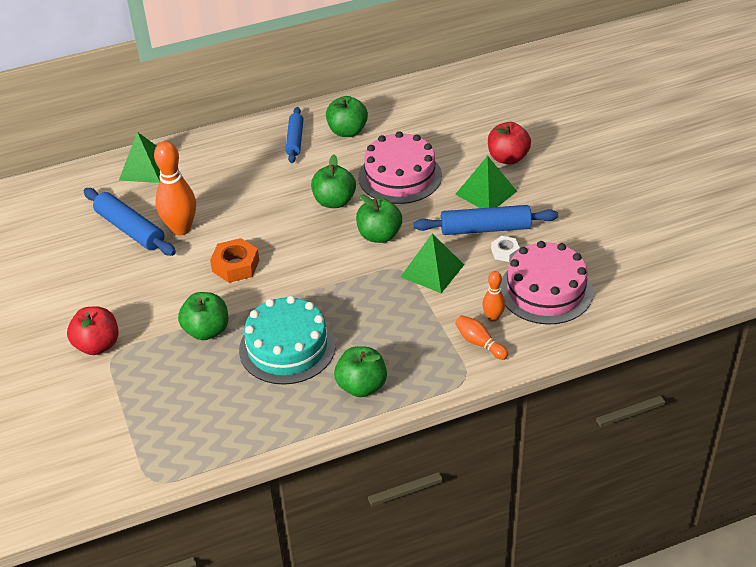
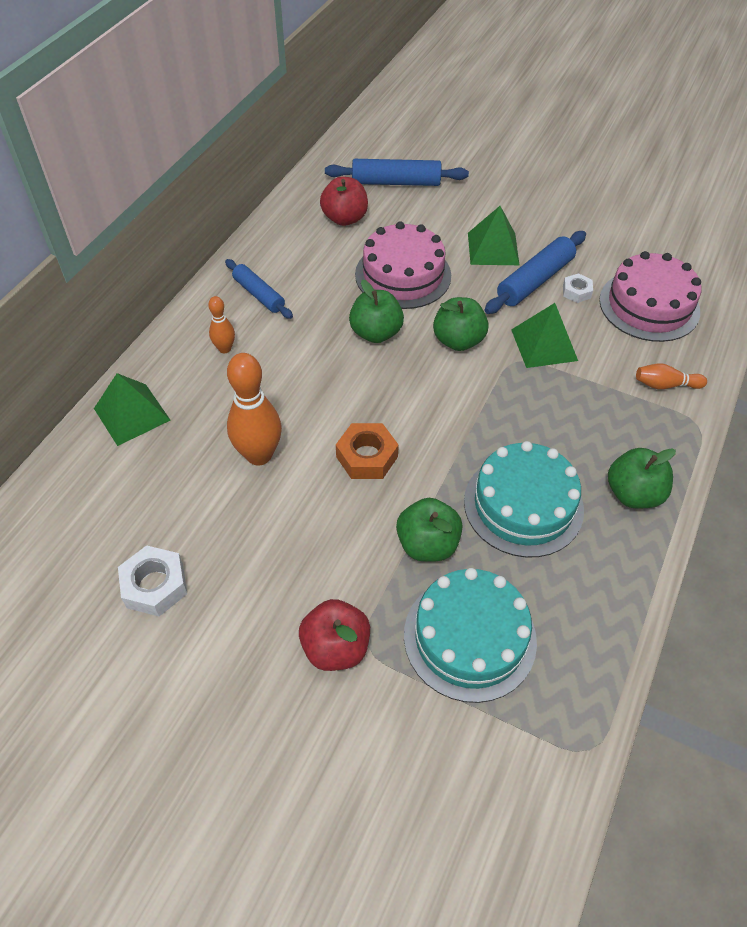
camera: 45 degrees left, 10 degrees up
blue rolling pin [84,188,176,256] -> blue rolling pin moved to [325,159,469,186]
green apple [326,96,368,137] -> none
orange bowling pin [482,271,505,322] -> orange bowling pin moved to [208,296,235,353]
red apple [488,122,531,165] -> red apple moved to [320,177,368,226]
none -> white nut [118,545,187,616]
none -> turquoise cake [404,568,537,703]

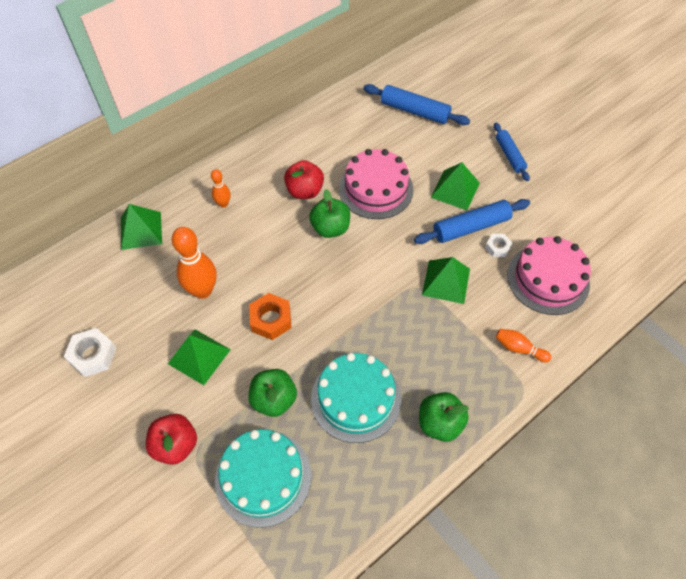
camera: 25 degrees right, 5 degrees up
blue rolling pin [225,259,293,319] -> blue rolling pin moved to [494,123,530,181]
red apple [320,177,368,226] -> red apple moved to [284,160,324,199]
green apple [433,297,489,351] -> none
none -> green pyramid [168,329,231,385]

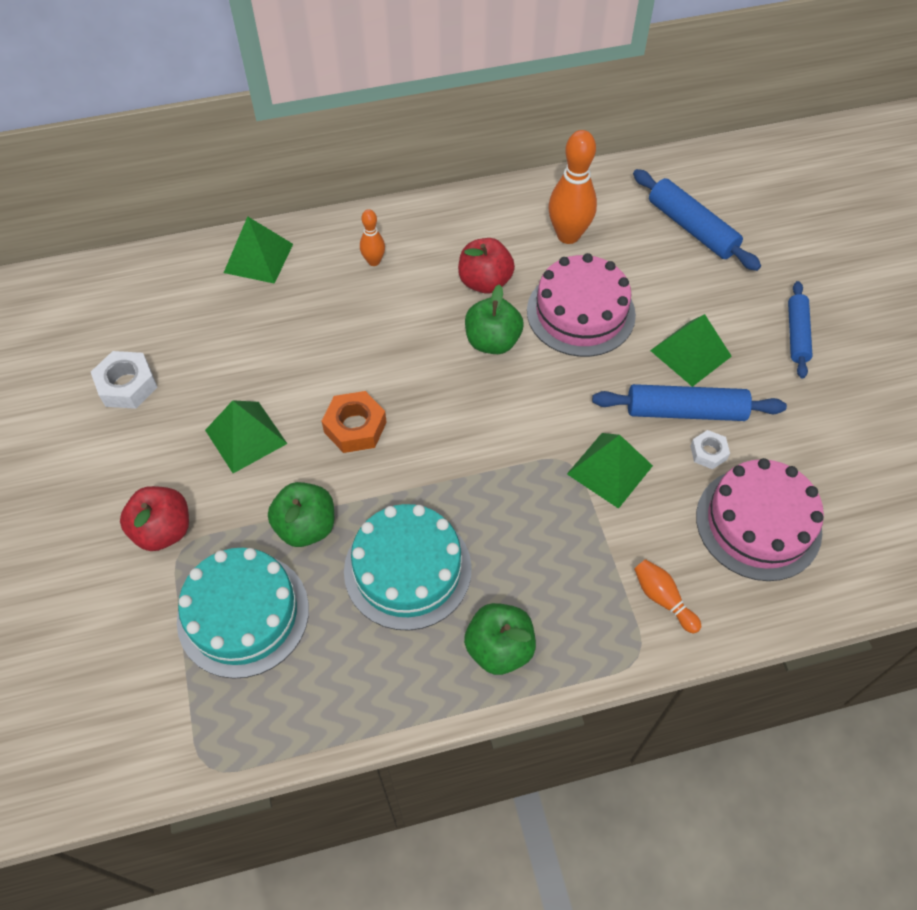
camera: 25 degrees right, 0 degrees up
orange bowling pin [172,227,216,299] -> orange bowling pin moved to [548,130,597,244]

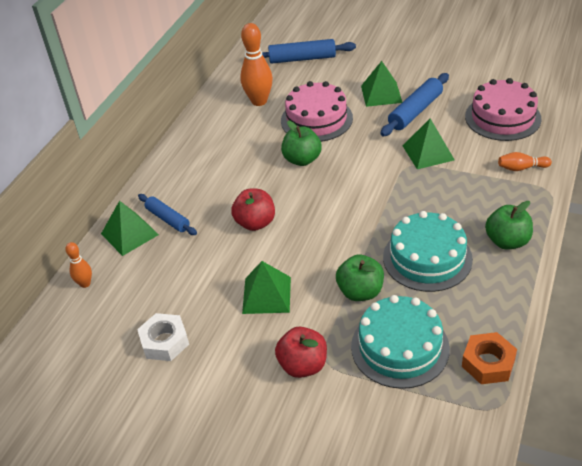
camera: 50 degrees left, 15 degrees down
orange nut [322,391,387,453] -> orange nut moved to [462,332,517,384]
orange bowling pin [360,209,385,266] -> orange bowling pin moved to [65,242,92,288]
red apple [458,238,515,294] -> red apple moved to [231,189,275,231]
white nut [690,430,730,469] -> none
blue rolling pin [788,281,813,378] -> blue rolling pin moved to [138,194,197,235]

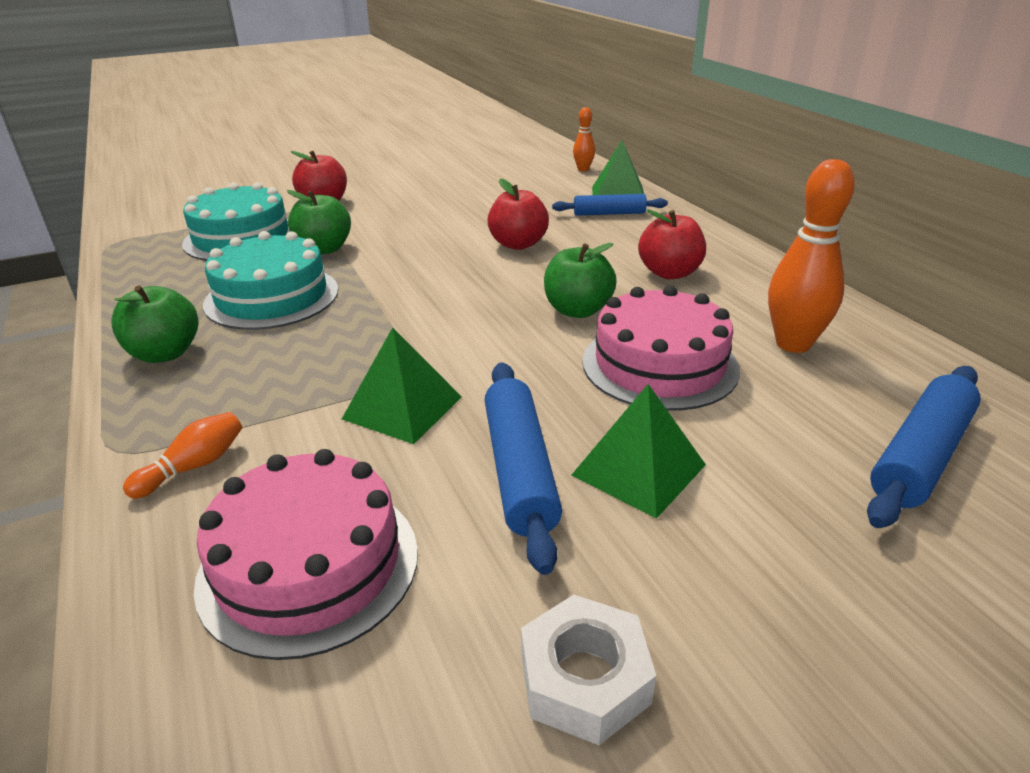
camera: 130 degrees right, 10 degrees down
white nut [137,313,189,361] -> white nut moved to [521,595,656,745]
green pyramid [242,261,291,314] -> none
orange nut [462,332,517,384] -> none
none -> red apple [638,209,706,279]

